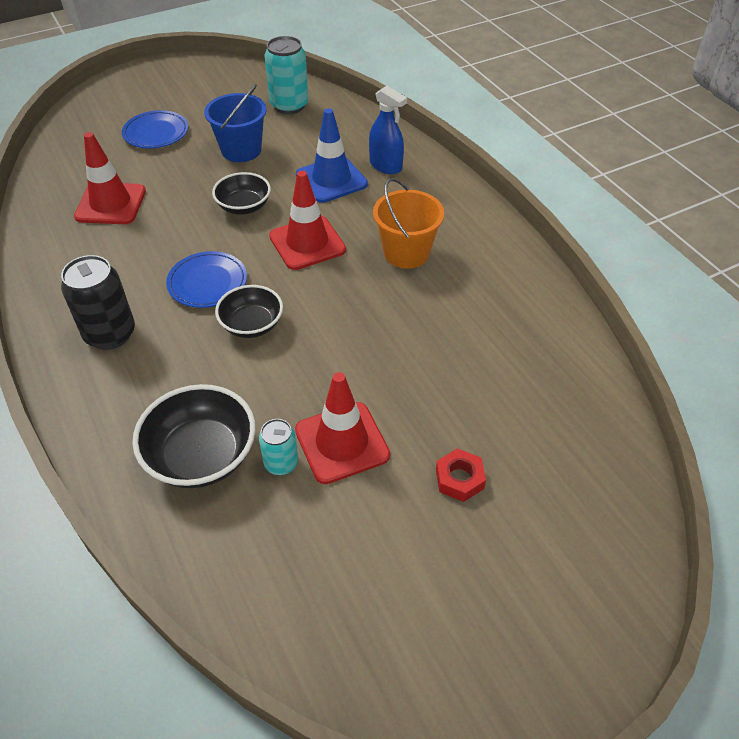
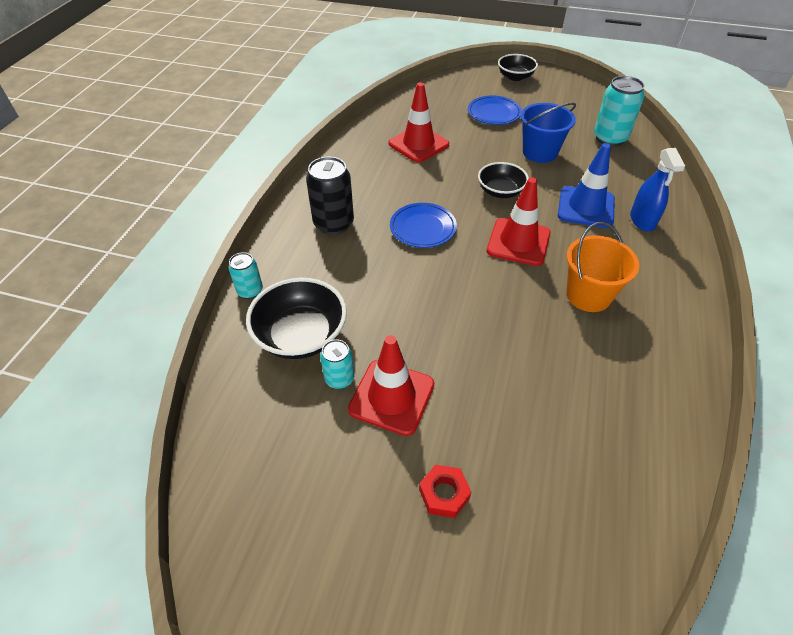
camera: 45 degrees right, 0 degrees up
black bowl [215,285,283,338] -> black bowl moved to [498,54,538,81]
none -> turquoise can [229,252,263,299]

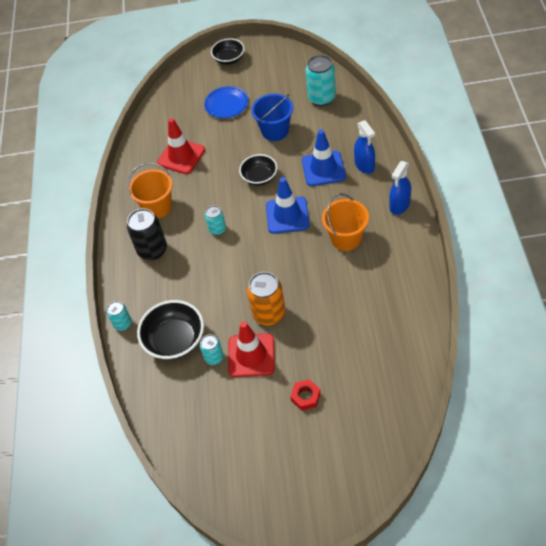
camera: 15 degrees left, 5 degrees up
blue plate [390,203,457,248] -> turquoise can [205,205,226,235]
red traffic cone [487,177,551,266] -> blue traffic cone [266,177,310,234]
none -> orange bucket [127,163,173,218]
none -> orange can [247,272,286,325]
none -> blue spray bottle [389,161,411,215]

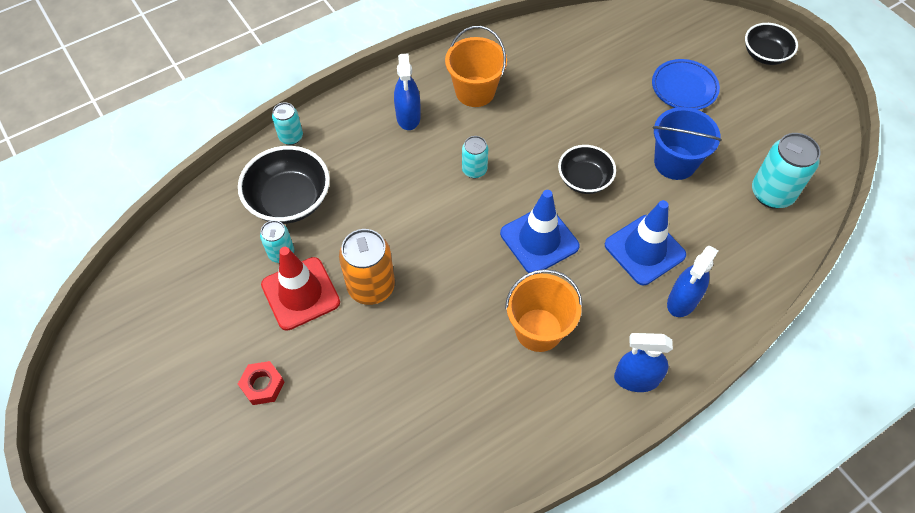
camera: 55 degrees right, 5 degrees up
black can [127,208,167,261] -> blue spray bottle [394,53,421,130]
red traffic cone [157,118,205,174] -> none

